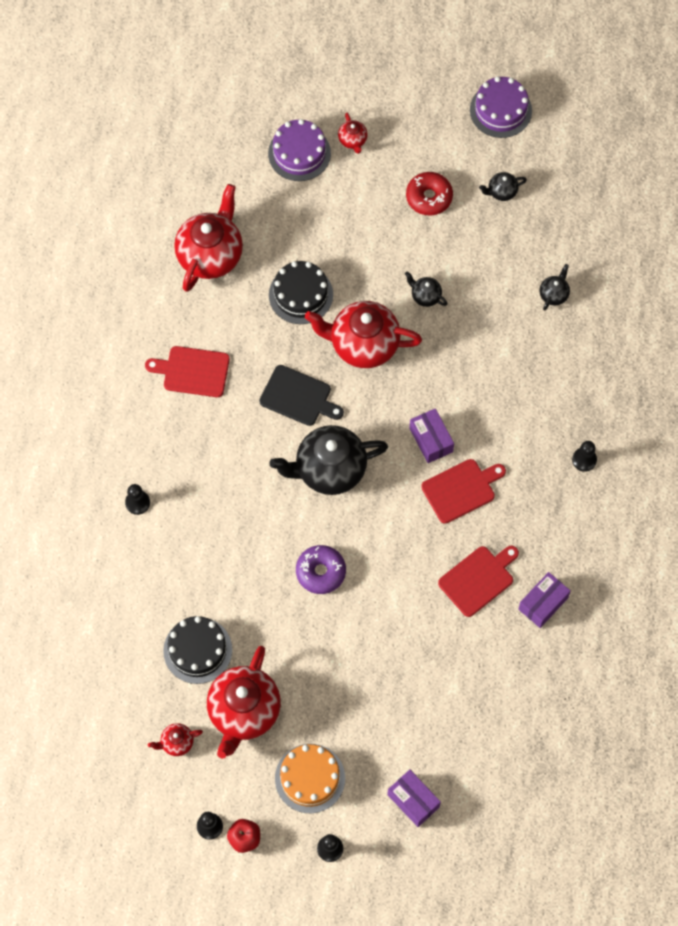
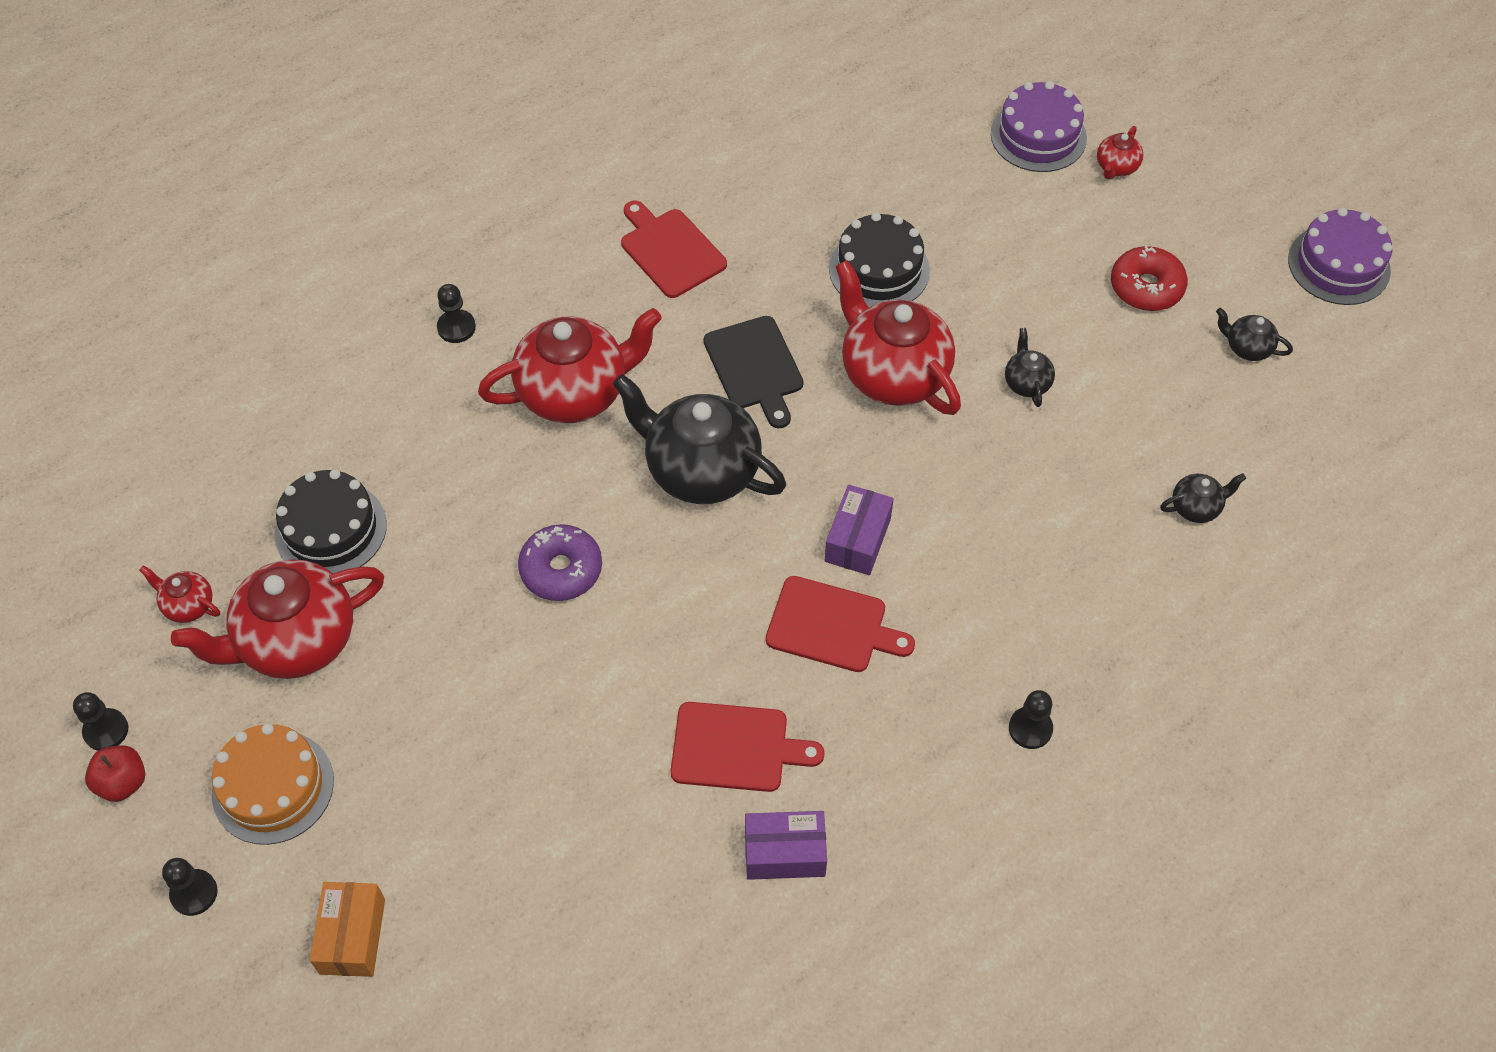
camera: 45 degrees right, 10 degrees down
red teapot [174,184,243,292] -> red teapot moved to [478,308,662,423]
purple box [387,769,441,827] -> orange box [310,882,385,977]

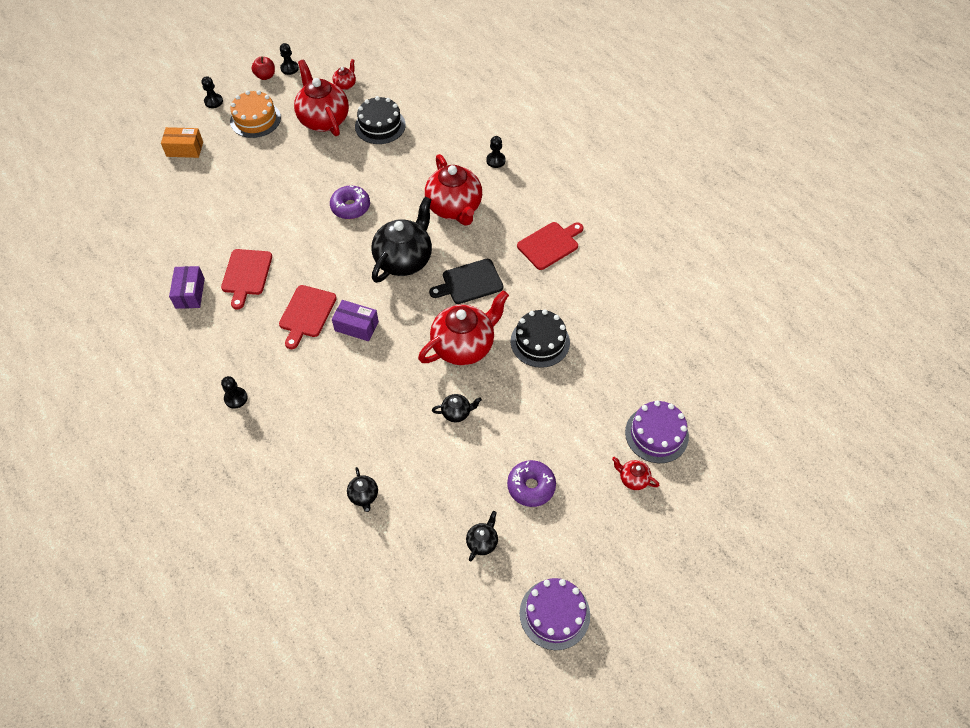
camera: 90 degrees right, 0 degrees up
red donut [1111,245,1188,311] -> purple donut [507,460,556,507]

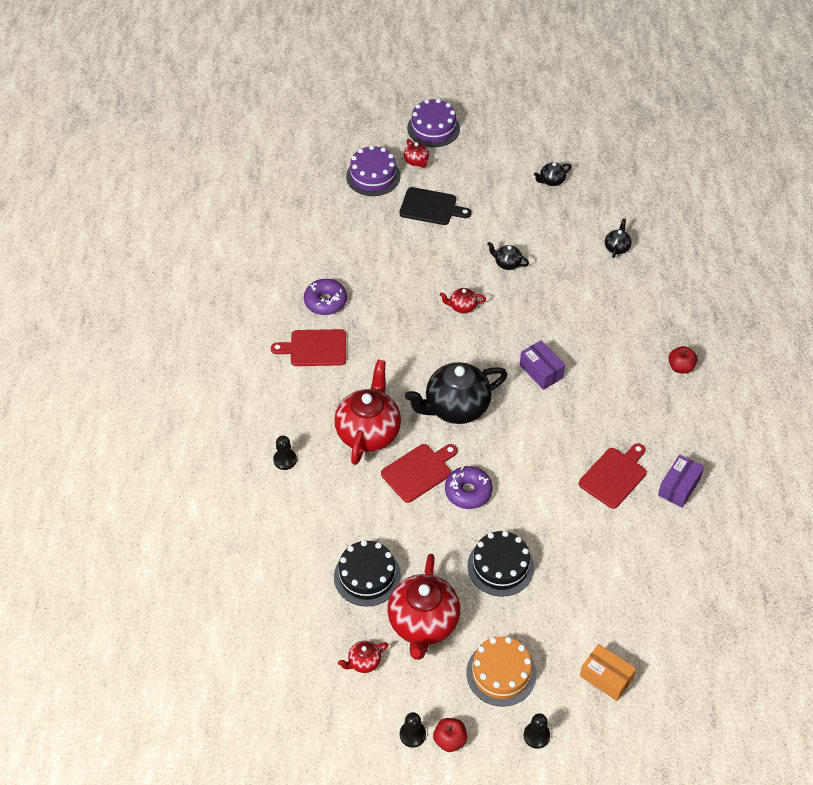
camera: 145 degrees left, 5 degrees down
black pawn [221,376,248,409] -> red apple [669,346,697,374]
red cutting board [279,285,337,349] -> red cutting board moved to [381,444,457,503]
red teapot [418,290,509,365] -> red teapot [439,288,486,313], size x0.45
black cutting board [429,259,503,304] -> black cutting board moved to [399,187,471,225]
purple donut [507,460,556,507] -> purple donut moved to [304,279,347,315]
black cake [511,309,570,368] -> black cake moved to [467,531,534,597]
purple cake [520,578,590,650] -> purple cake moved to [407,99,460,147]

